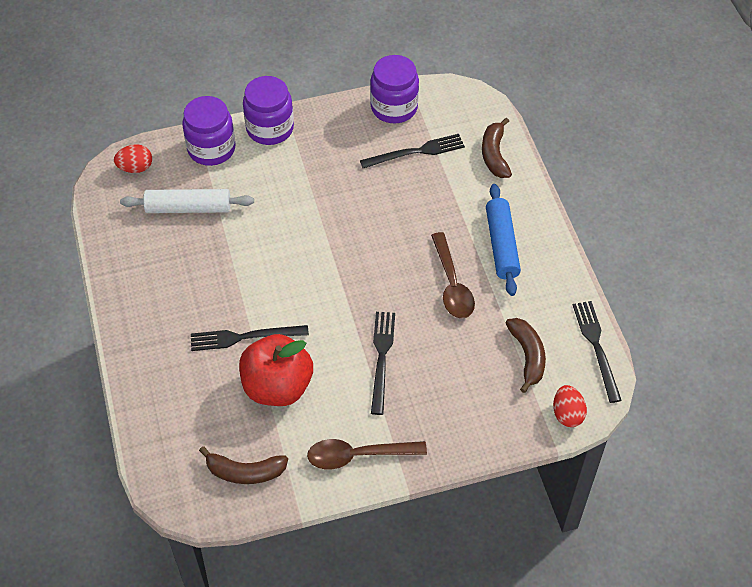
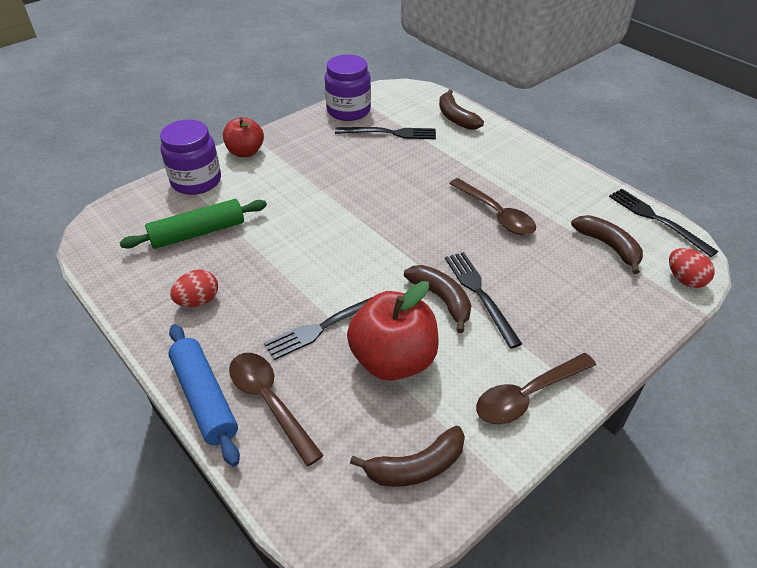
camera: 25 degrees left, 10 degrees down
red egg [114,144,152,173] -> red egg moved to [170,270,218,307]
white rolling pin [120,189,254,213] -> green rolling pin [119,199,267,249]
purple jar [243,76,294,145] -> red apple [223,117,264,157]
black fork [360,134,465,168] -> black fork turned 45 degrees clockwise [335,127,436,139]
blue rolling pin [486,184,521,296] -> blue rolling pin moved to [168,324,240,466]
none -> brown spoon [229,353,324,466]
none -> brown banana [404,265,471,333]

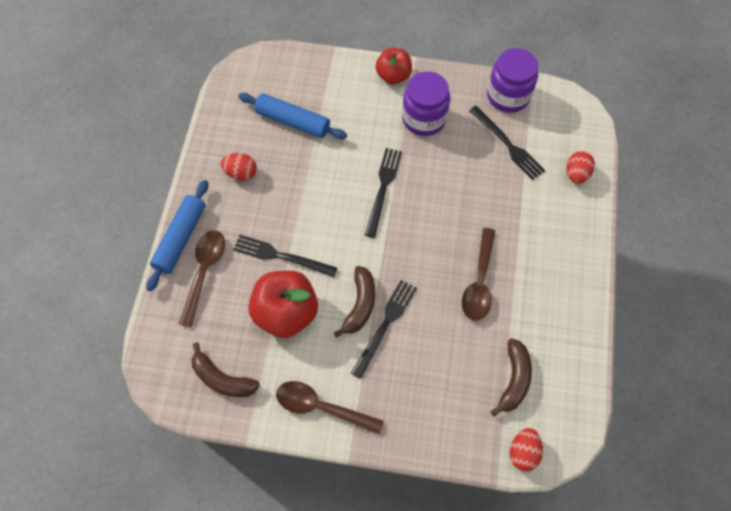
camera: 50 degrees right, 20 degrees up
green rolling pin [119,199,267,249] -> blue rolling pin [238,93,347,139]
purple jar [160,120,221,195] -> purple jar moved to [402,72,450,136]
brown banana [439,89,484,130] -> red egg [567,151,595,184]
black fork [609,189,718,257] -> black fork moved to [365,148,402,238]

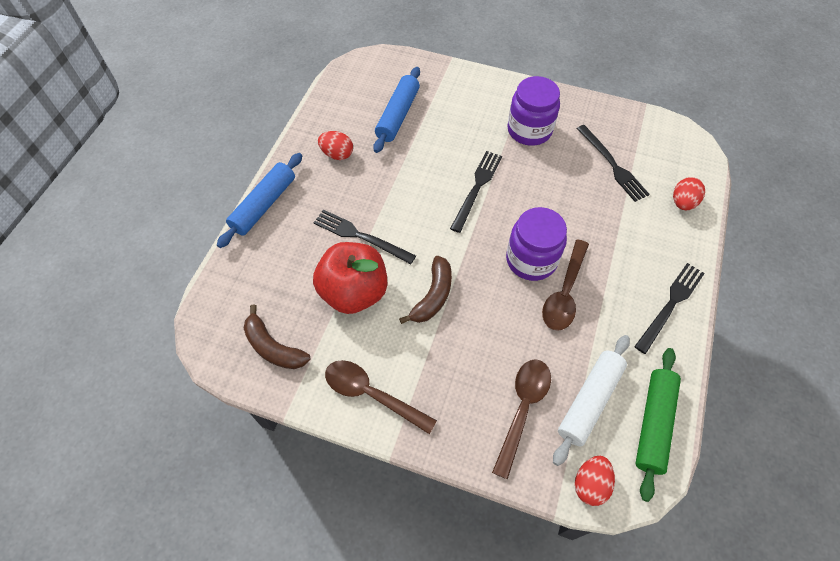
camera: 10 degrees right, 5 degrees down
brown spoon [179,230,225,327] -> brown spoon moved to [492,359,551,479]
blue rolling pin [238,93,347,139] -> blue rolling pin turned 75 degrees clockwise [373,67,420,153]
black fork [351,280,417,379] -> black fork moved to [634,263,705,354]
red apple [376,48,412,84] -> none
purple jar [487,48,538,113] -> purple jar moved to [506,207,567,281]
brown banana [490,338,532,416] -> white rolling pin [553,335,630,466]
none -> green rolling pin [635,348,681,502]

